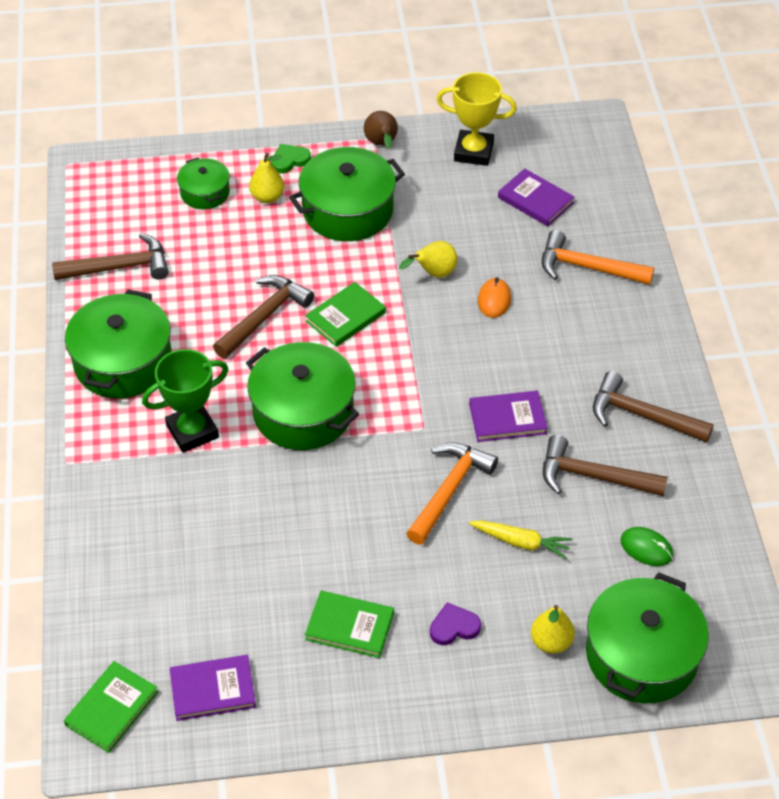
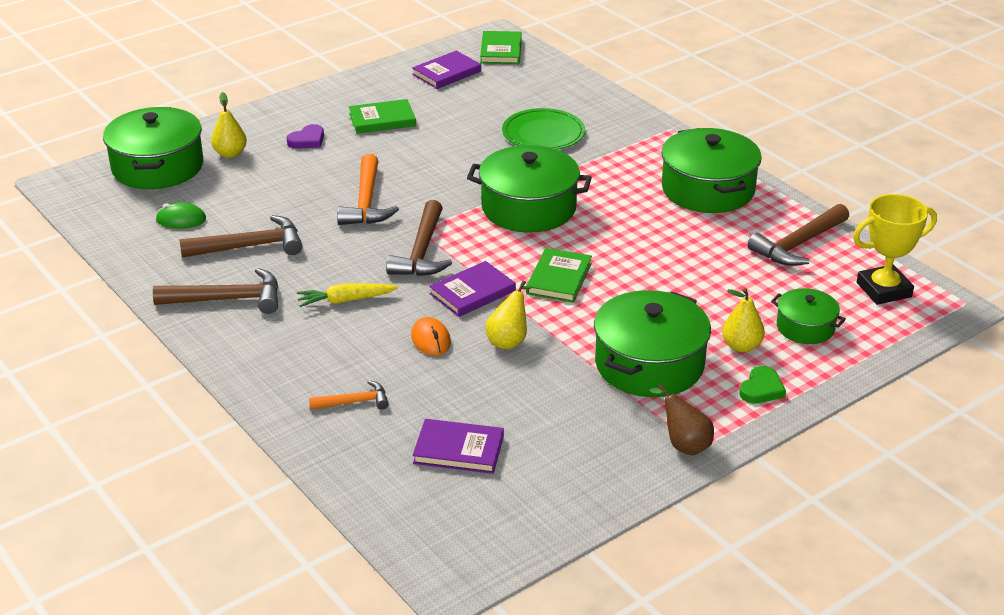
camera: 150 degrees right, 15 degrees down
green trophy [142,349,228,453] -> none
brown hammer [213,275,314,358] -> brown hammer moved to [386,200,452,276]
yellow trophy [436,72,517,166] -> yellow trophy moved to [853,194,937,305]
purple book [469,391,548,442] -> purple book moved to [429,261,516,317]
yellow carrot [469,520,572,559] -> yellow carrot moved to [297,283,399,307]
orange hammer [542,230,654,285] -> orange hammer [309,380,389,410], size x0.57
none -> green plate [502,108,585,150]

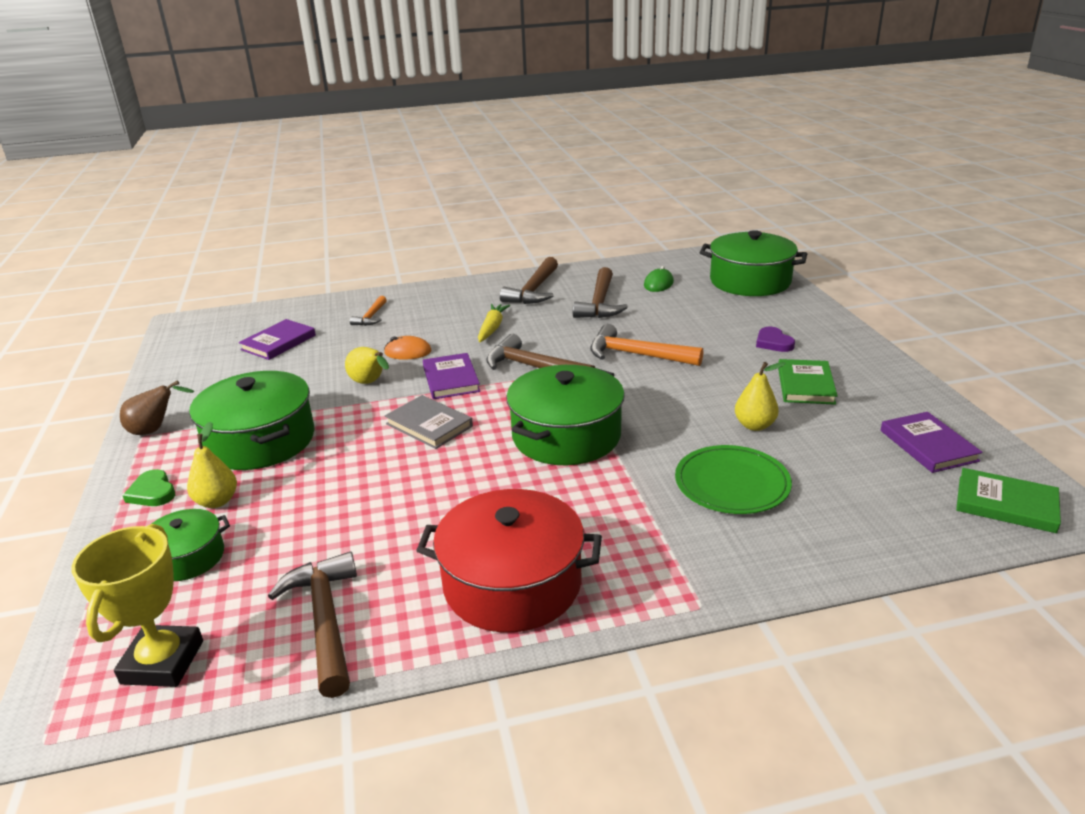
camera: 115 degrees right, 5 degrees down
yellow pear [211,92,247,158] -> yellow pear moved to [735,362,786,431]
green book [526,248,592,303] -> grey book [385,395,473,449]
green pot [662,128,762,213] -> red pot [416,489,602,632]

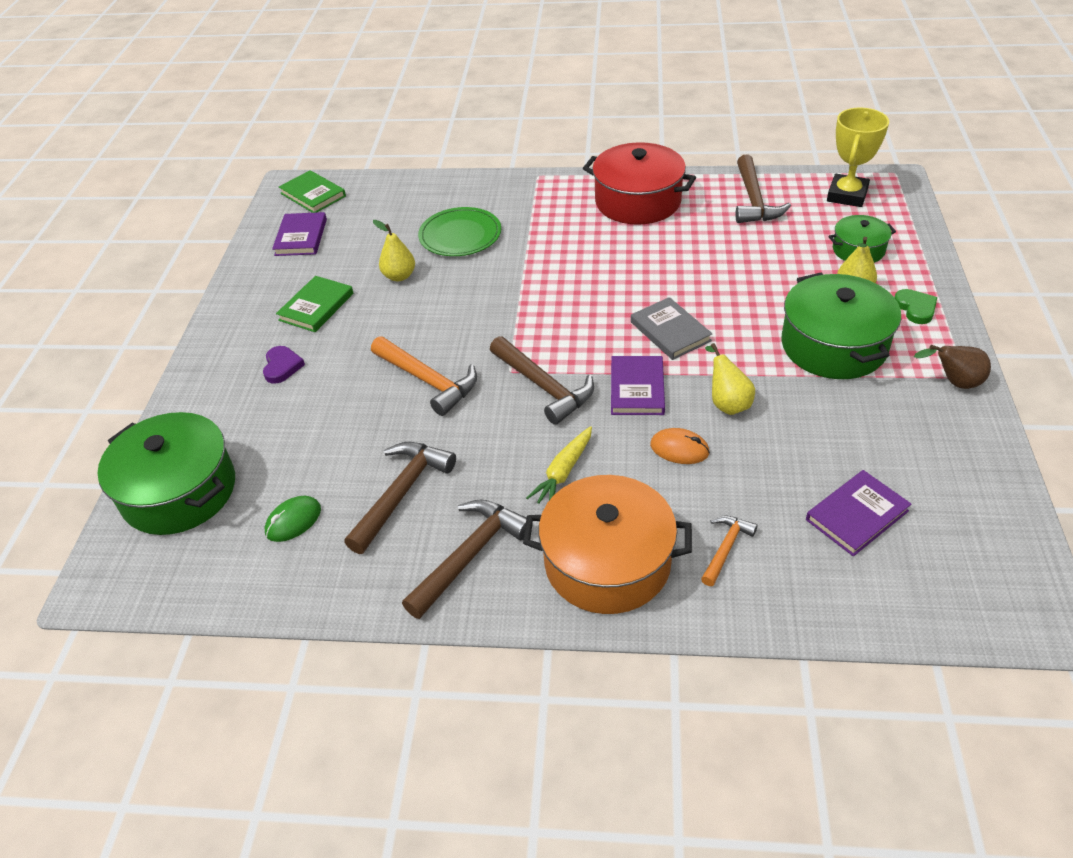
camera: 160 degrees left, 15 degrees up
green pot [506,365,625,465] -> none
none -> orange pot [523,475,692,614]

